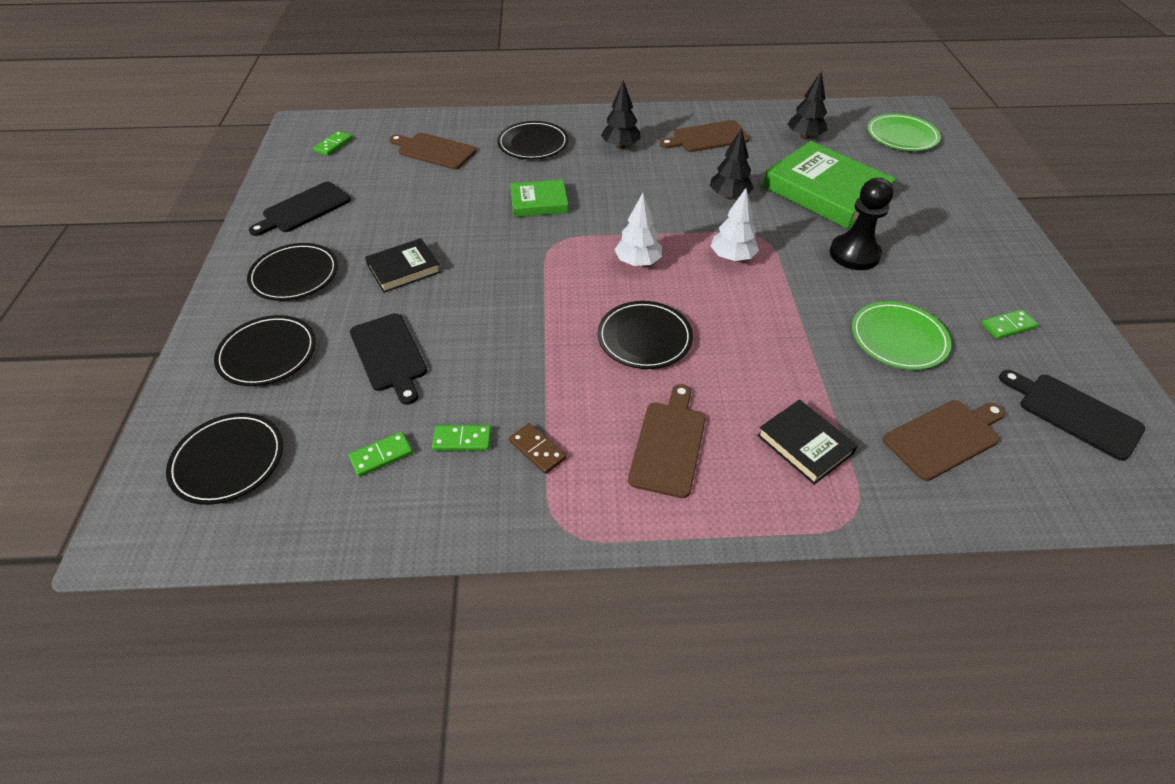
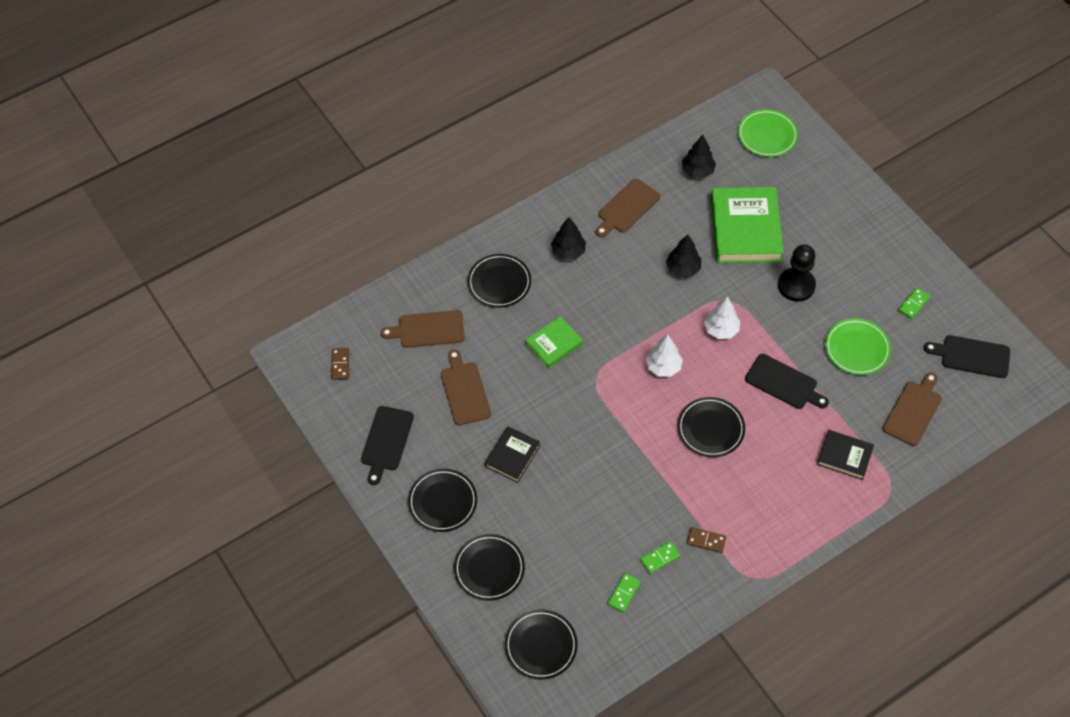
camera: 30 degrees left, 10 degrees up
green domino [313,131,352,156] -> brown domino [331,348,349,380]
black cutting board [350,313,427,405] -> black cutting board moved to [745,354,829,409]
brown cutting board [628,384,706,498] -> brown cutting board moved to [441,350,491,426]
green book [763,141,896,229] -> green book turned 75 degrees clockwise [711,187,784,263]

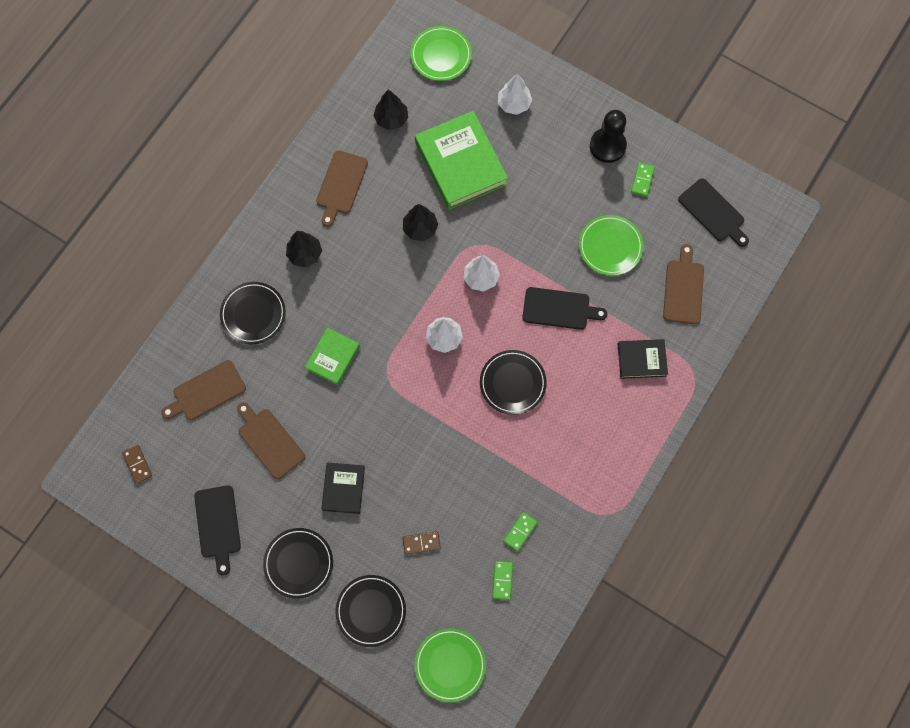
camera: 25 degrees left, 15 degrees up
black plate [505,609,578,680] -> green plate [415,628,486,702]
brown domino [687,527,726,553] -> brown domino moved to [403,531,441,555]
black pawn [778,245,816,302] -> black pawn moved to [590,110,627,163]
black cutting board [924,335,1010,378] -> black cutting board turned 120 degrees counterclockwise [678,178,749,247]
none -> white tree [498,74,532,115]

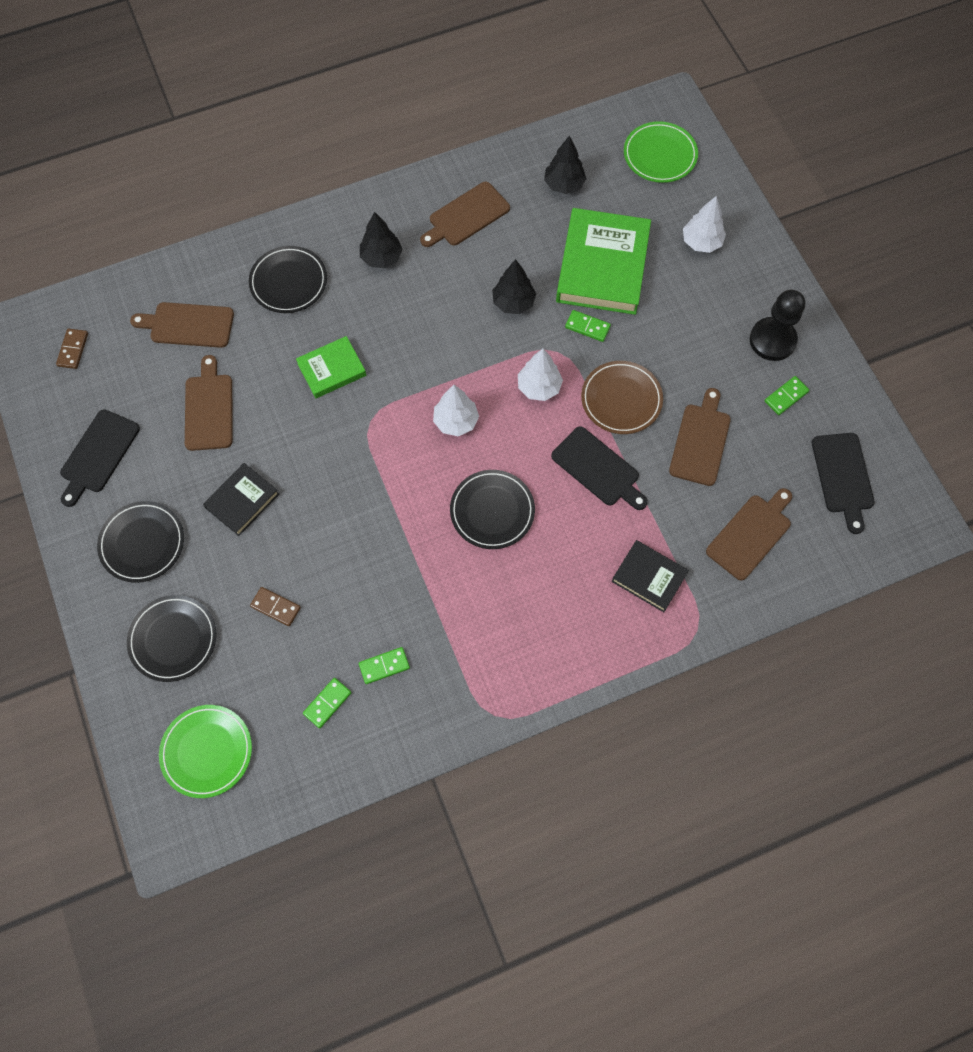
camera: 35 degrees right, 5 degrees down
green plate [579,215,644,276] -> brown cutting board [669,388,731,486]
none -> green domino [565,310,611,342]
none -> brown plate [581,361,663,434]

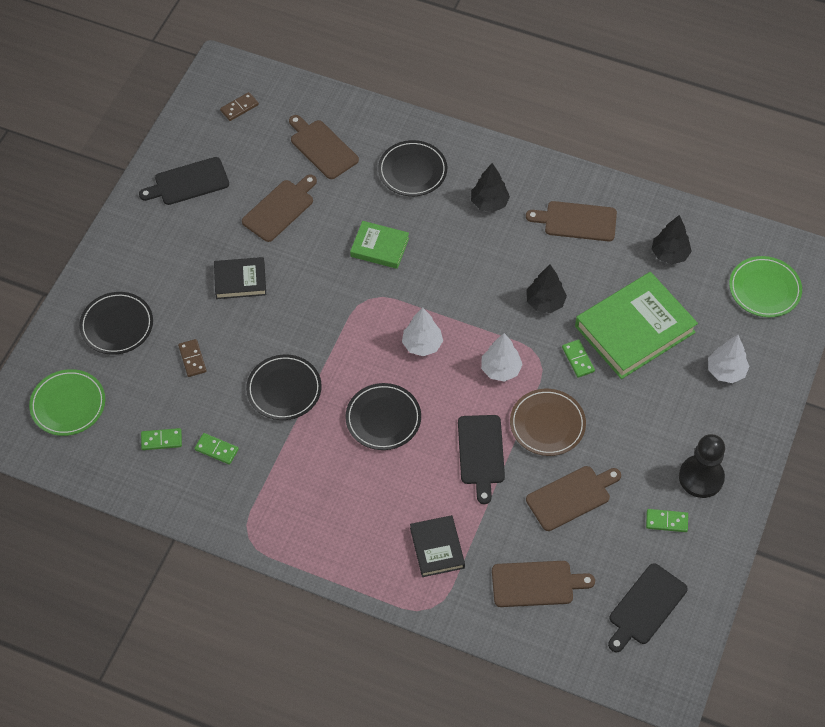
camera: 45 degrees right, 10 degrees down
black plate [97,501,184,583] -> black plate moved to [246,355,322,420]

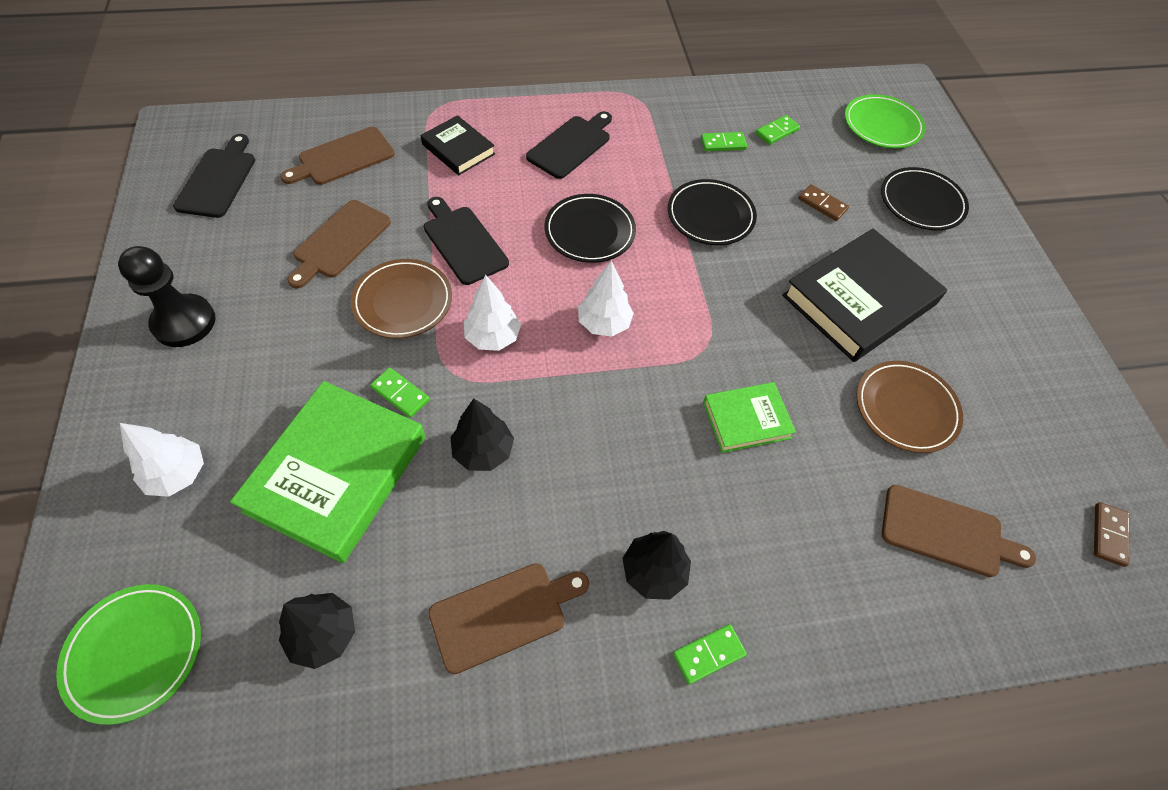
camera: 145 degrees right, 0 degrees up
black cutting board [139,157,229,205] -> black cutting board moved to [526,111,612,179]
black book [214,257,266,299] -> black book [782,229,947,362], size x1.86
brown cutting board [242,175,317,242] -> brown plate [856,361,963,453]
black plate [378,140,447,196] -> none
green domino [646,509,688,532] -> green domino moved to [673,624,747,685]

